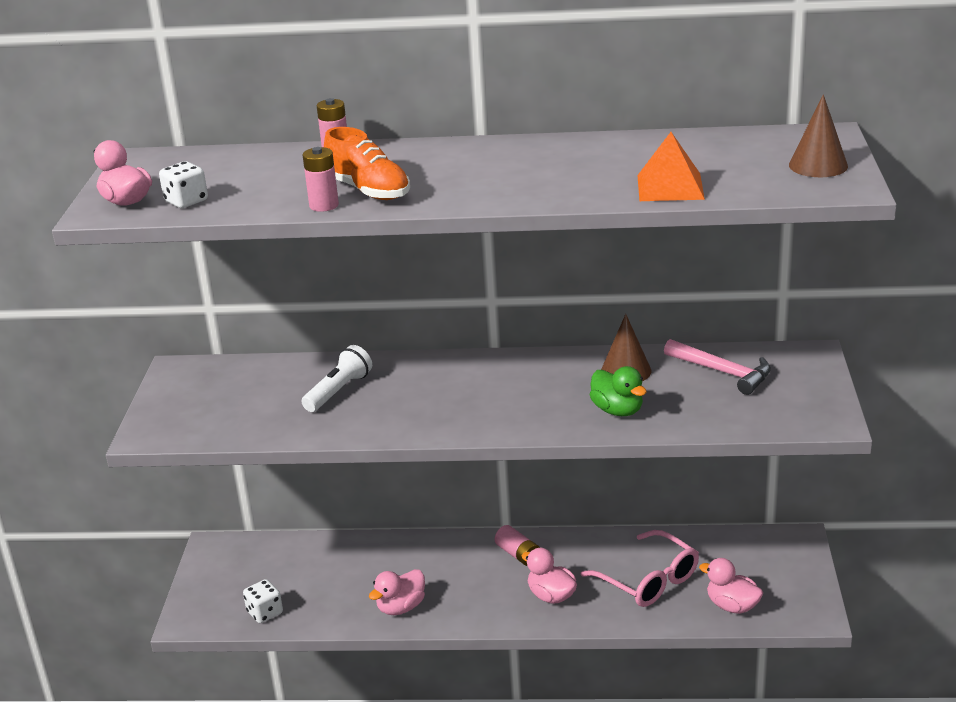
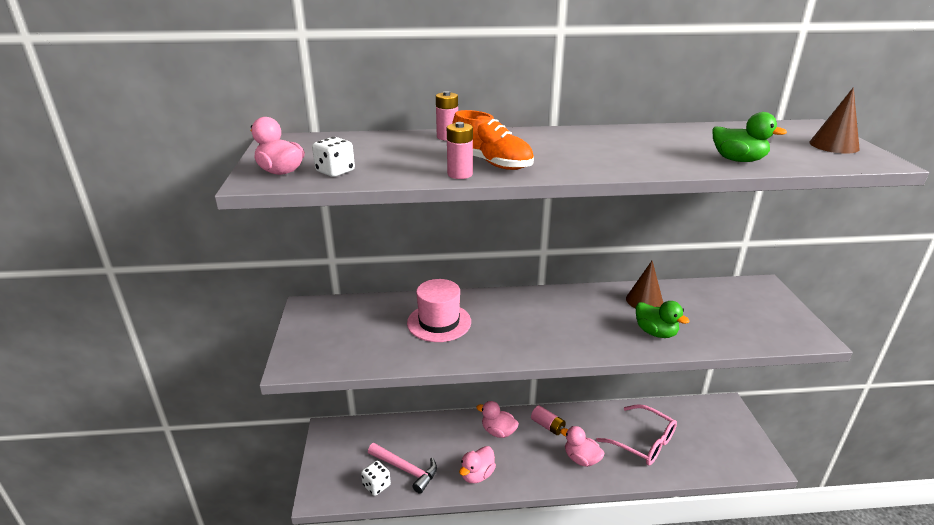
camera: 10 degrees left, 0 degrees up
white flashlight [301,345,372,412] -> pink hat [407,279,471,342]
orange pyramid [637,132,705,201] -> green duck [713,112,787,162]
pink hammer [664,339,771,395] -> pink hammer moved to [368,443,437,494]
pink duck [699,558,763,614] -> pink duck moved to [476,401,519,438]

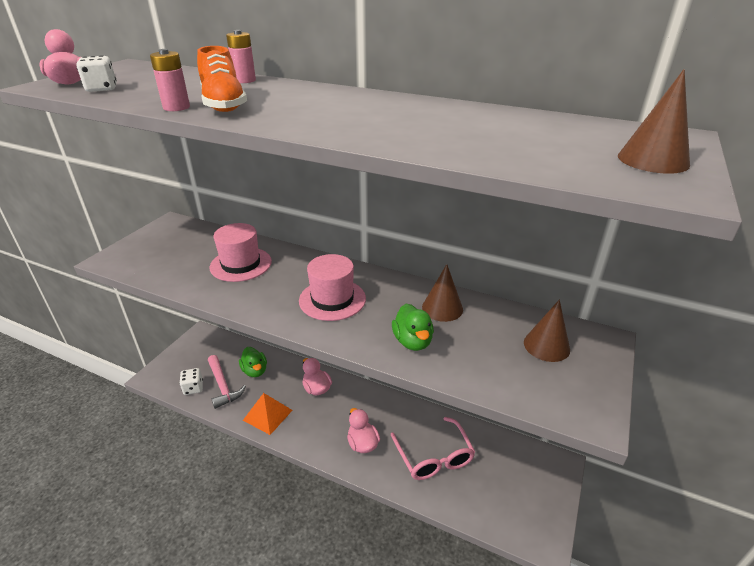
camera: 30 degrees right, 5 degrees up
pink duck [459,446,496,483] -> orange pyramid [243,393,293,435]
pink battery [531,405,566,435] -> none
green duck [713,112,787,162] -> green duck moved to [239,347,267,377]
none -> pink hat [299,254,366,321]
none -> brown cone [524,299,570,362]

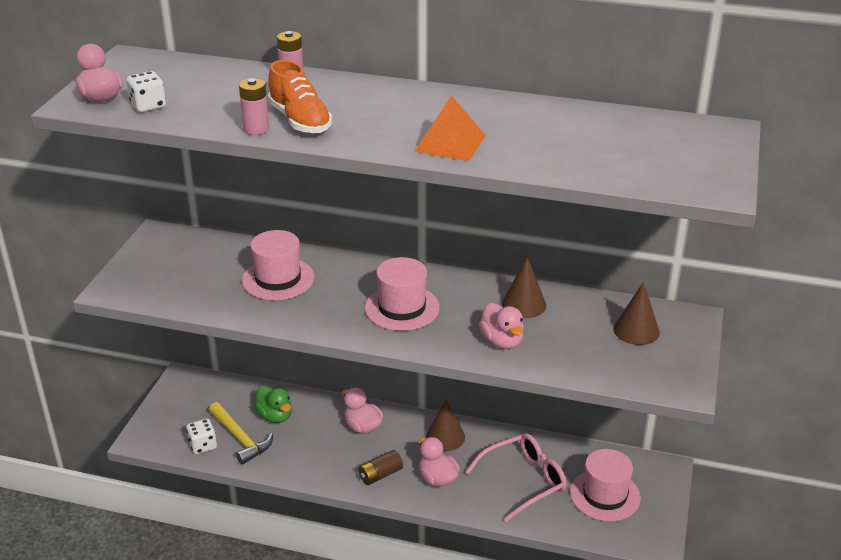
camera: 10 degrees left, 0 degrees up
pink hammer [208,355,246,409] -> yellow hammer [209,402,273,465]
orange pyramid [243,393,293,435] -> orange pyramid moved to [414,95,486,161]
pink glasses [390,417,475,480] -> pink glasses turned 90 degrees counterclockwise [466,433,567,522]
green duck [392,303,434,351] -> pink duck [479,302,523,349]
brown cone [618,69,690,174] -> brown cone moved to [426,399,465,451]
none -> brown battery [359,450,403,485]
none -> pink hat [570,449,641,522]

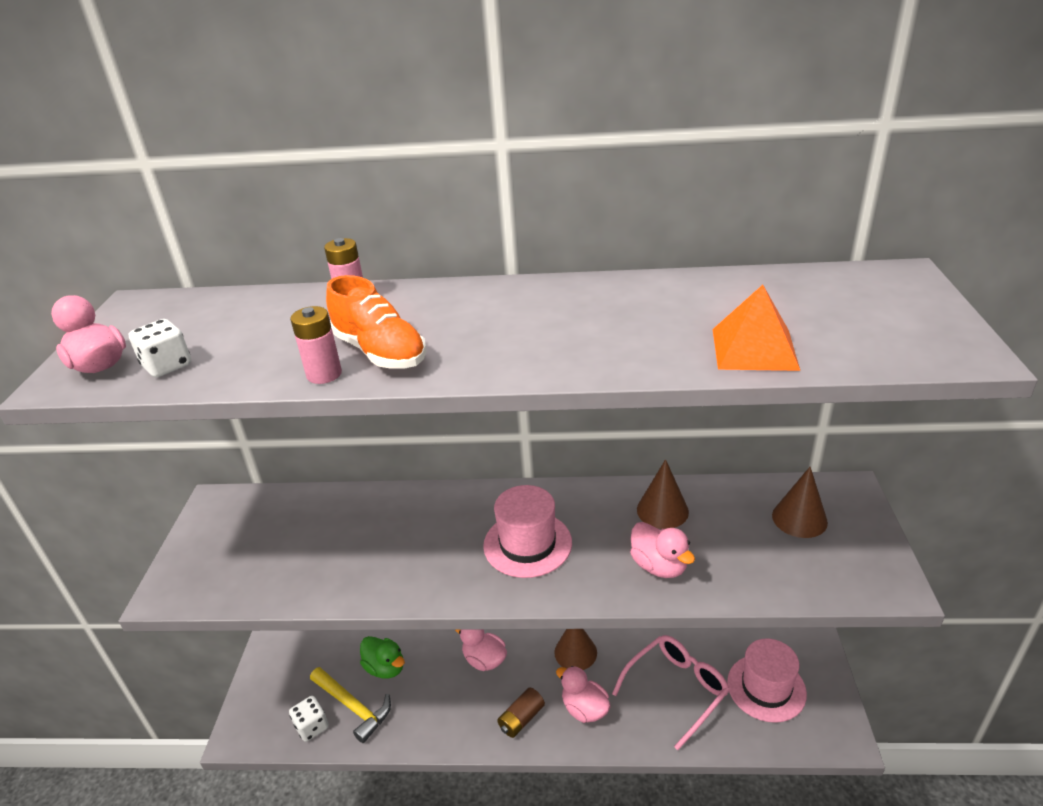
camera: 10 degrees left, 0 degrees up
pink hat [242,230,314,300] -> none
orange pyramid [414,95,486,161] -> orange pyramid moved to [713,285,800,371]

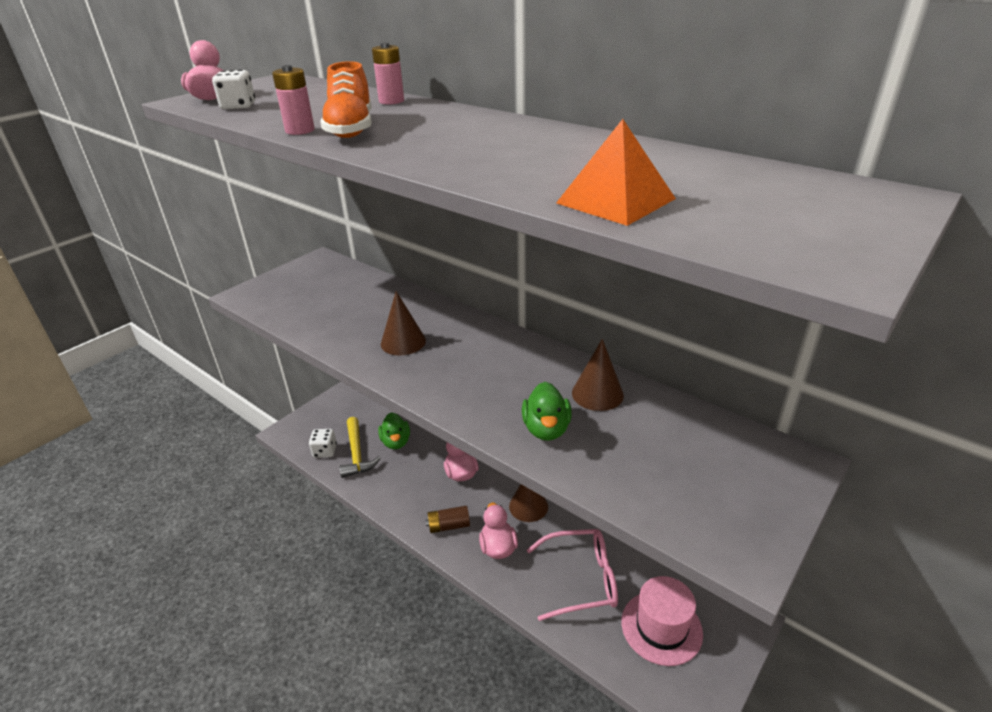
camera: 35 degrees right, 0 degrees up
pink hat [483,485,572,578] -> none
pink duck [630,522,695,578] -> green duck [522,382,572,441]
brown cone [772,467,828,538] -> brown cone moved to [381,291,426,355]

